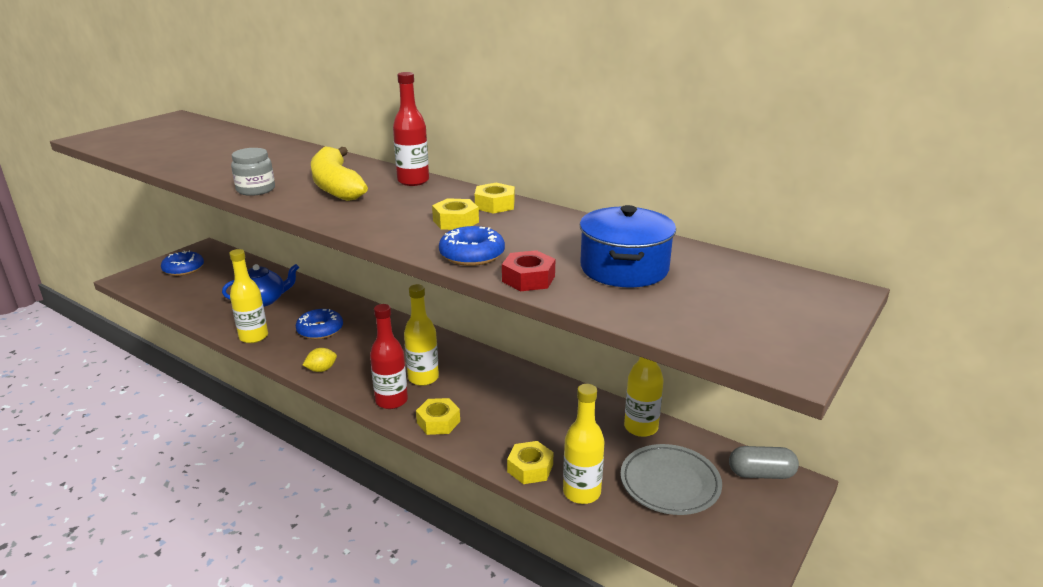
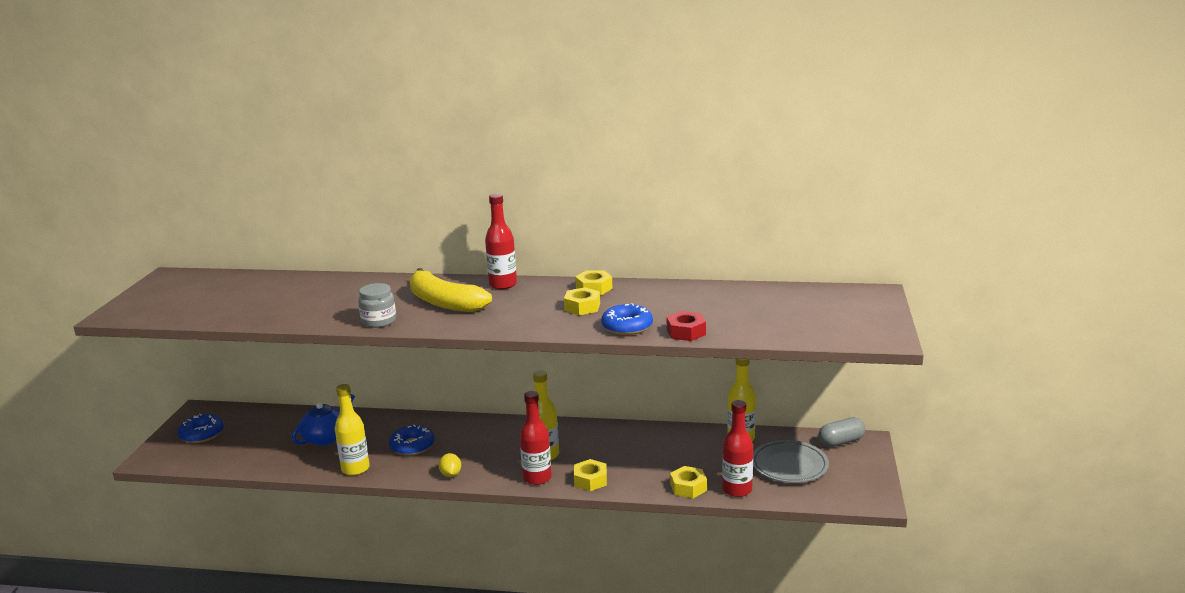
camera: 25 degrees left, 5 degrees down
yellow lemon [303,348,337,372] -> yellow lemon turned 45 degrees counterclockwise [439,453,461,477]
yellow bottle [563,384,605,504] -> red bottle [722,400,753,497]
blue pot [580,205,676,287] -> none

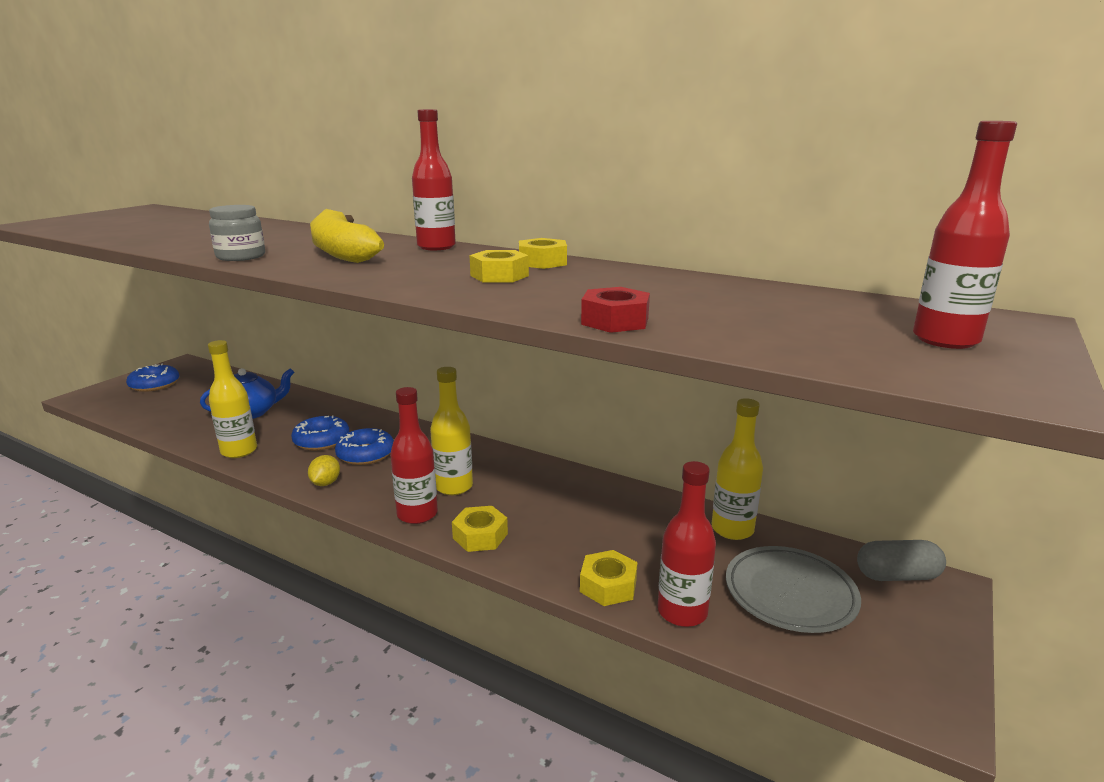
camera: 20 degrees right, 0 degrees up
blue donut [601,303,653,335] -> blue donut moved to [335,428,394,465]
none -> red bottle [913,121,1017,349]

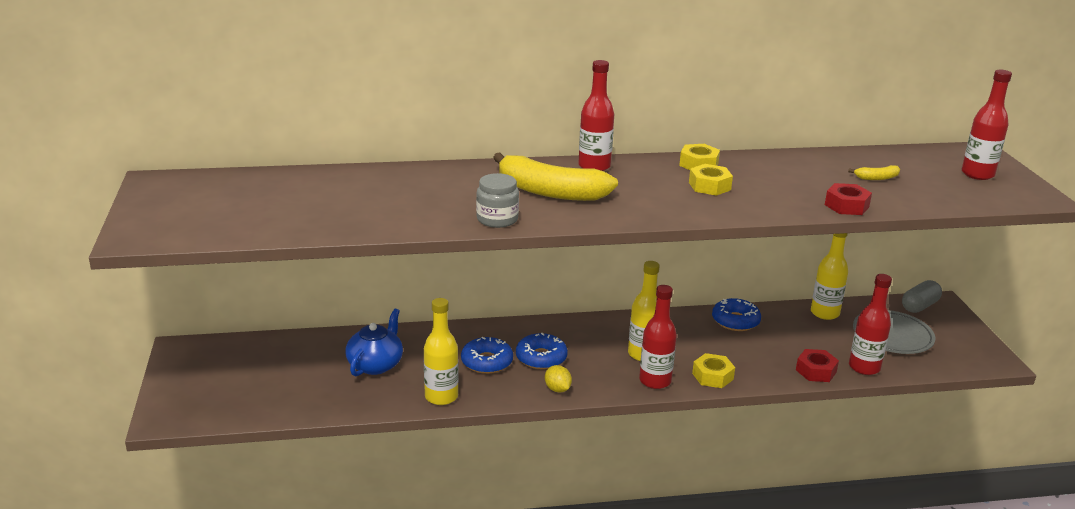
camera: 40 degrees left, 5 degrees up
blue donut [126,364,179,392] -> blue donut moved to [712,298,761,331]
yellow nut [580,550,638,606] -> red nut [796,349,839,382]
none -> yellow banana [848,165,900,180]

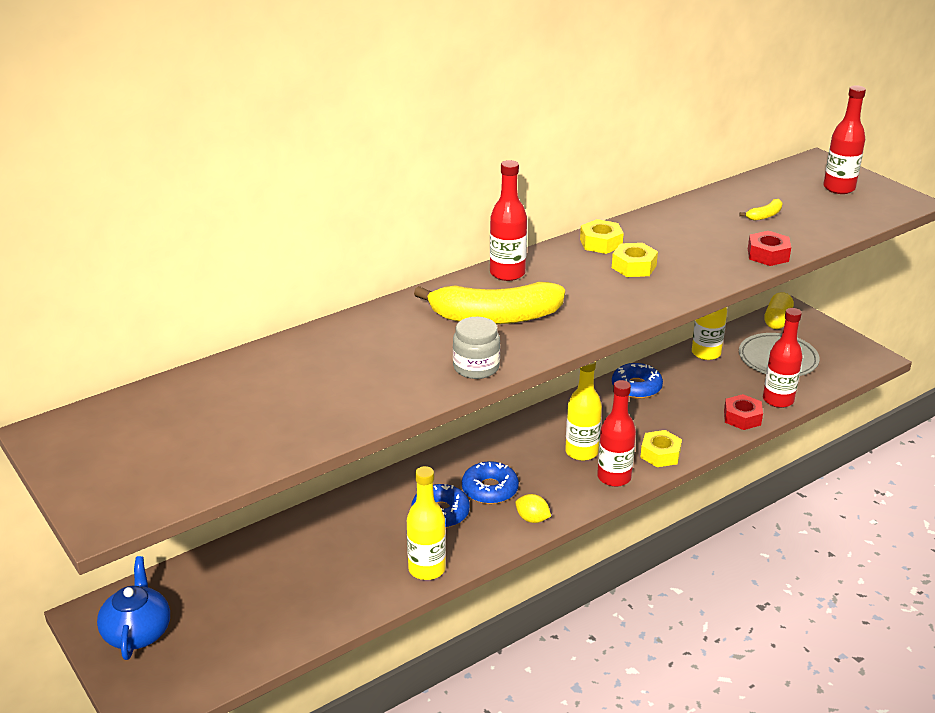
camera: 25 degrees left, 5 degrees up
blue teapot [345,309,403,376] -> blue teapot moved to [97,556,170,660]
grey capsule [902,280,942,313] -> yellow capsule [764,292,794,329]

